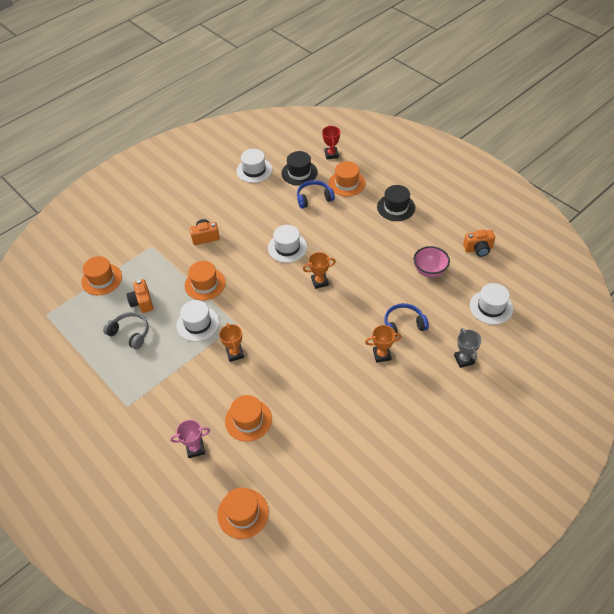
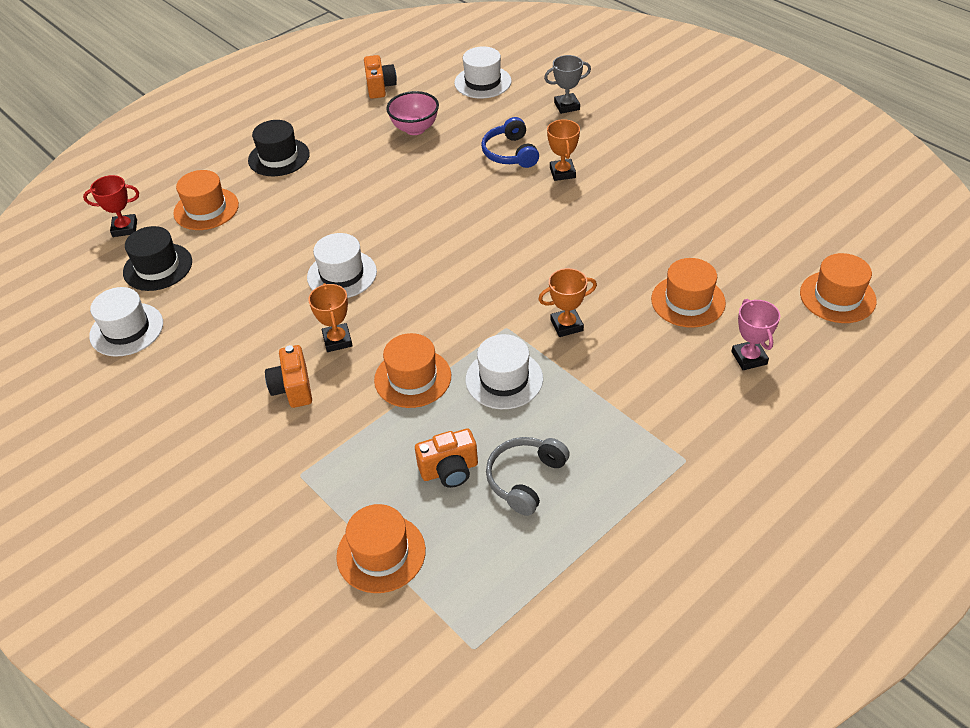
camera: 90 degrees left, 5 degrees down
blue headphones [297,180,335,209] -> none
orange trophy [303,252,336,289] -> orange trophy moved to [308,283,353,352]

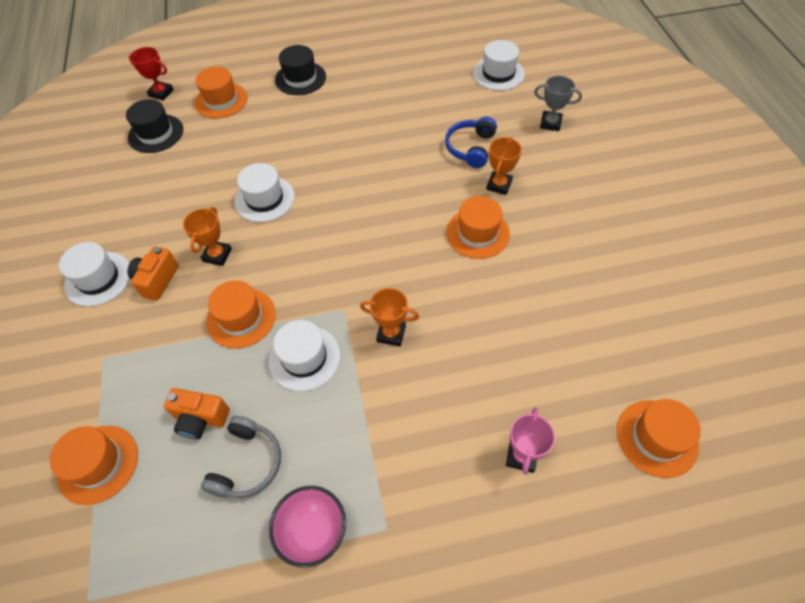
camera: 30 degrees right, 10 degrees up
white hat [89,287,163,357] -> white hat moved to [59,242,130,307]
orange camera [364,55,397,99] -> none
pink bowl [386,91,439,135] -> pink bowl moved to [269,486,346,567]
grey headphones [486,437,570,516] -> grey headphones turned 135 degrees clockwise [201,416,281,498]
orange hat [651,258,726,328] -> orange hat moved to [446,196,510,259]

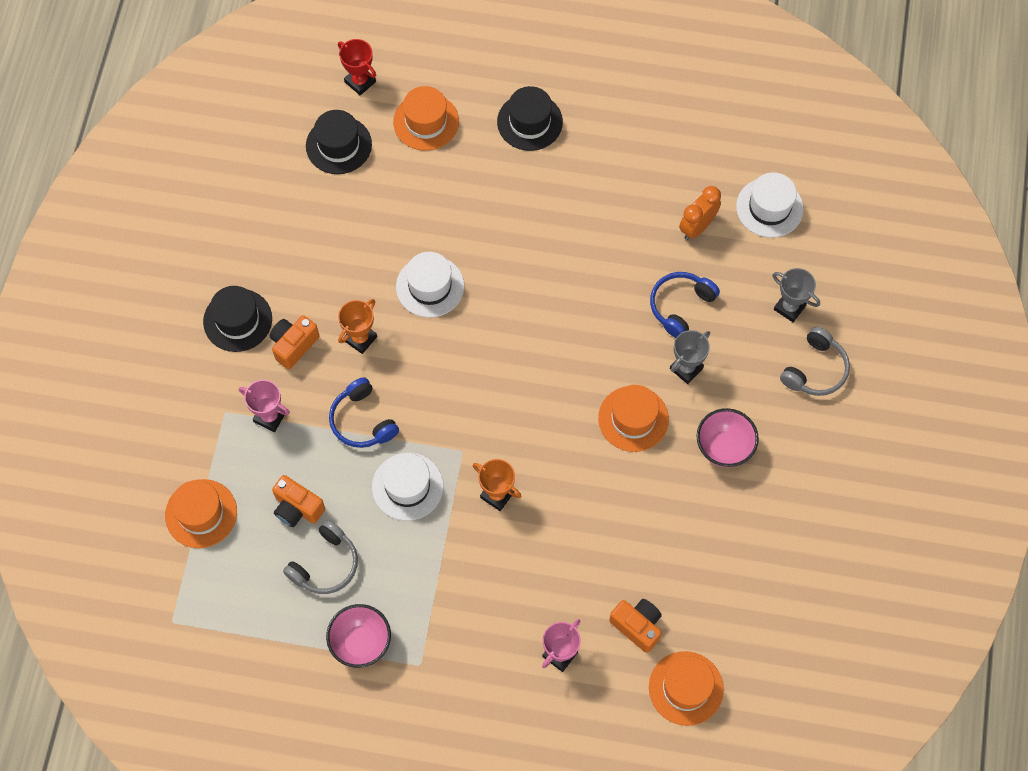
camera: 20 degrees right, 10 degrees up
white hat [59,242,130,307] -> black hat [203,286,272,352]
orange hat [206,280,276,349] -> blue headphones [329,377,399,448]
orange trophy [486,137,522,195] -> grey trophy [670,330,710,384]
none -> pink trophy [239,380,290,432]
none -> orange camera [609,599,662,653]
none -> orange clock [679,186,721,240]
none -> pink bowl [697,408,759,467]
none -> grey headphones [780,327,850,396]

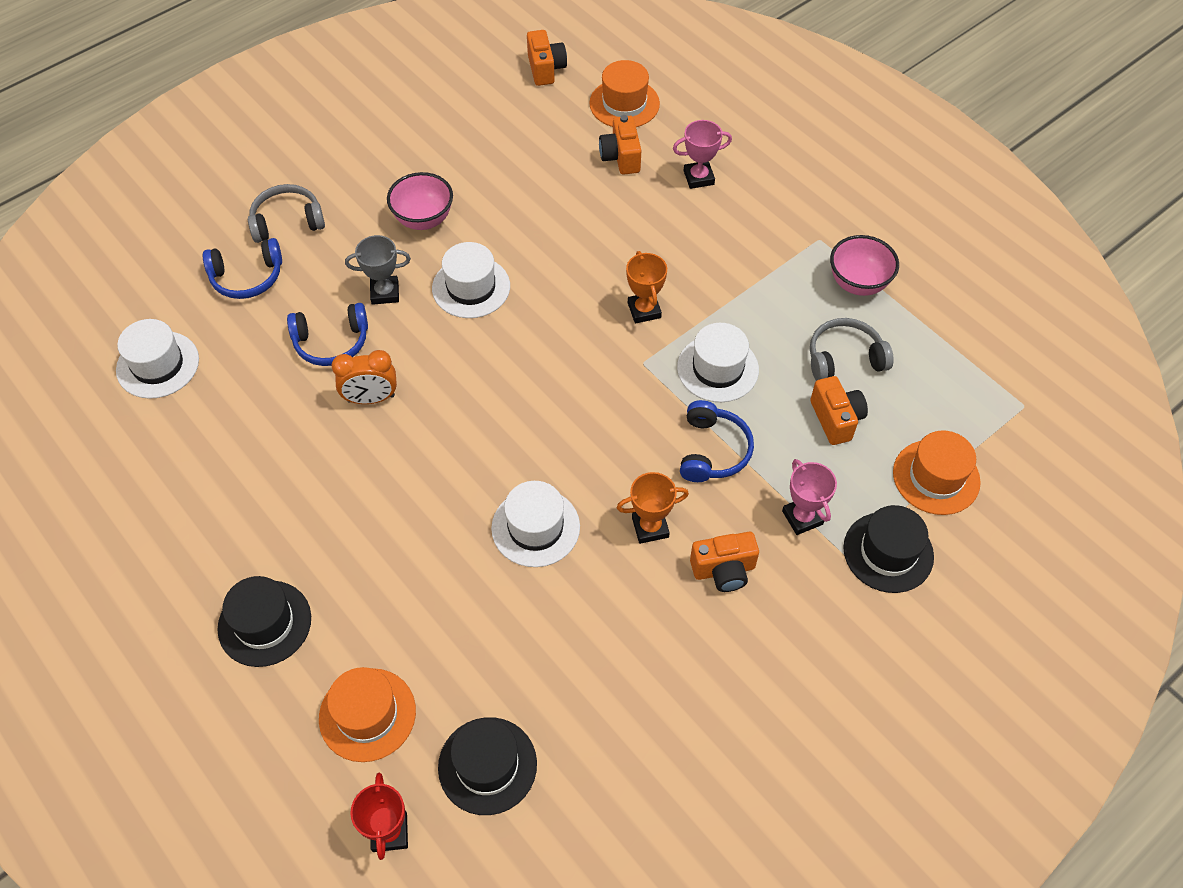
camera: 140 degrees left, 10 degrees down
black hat [203,286,272,352] -> black hat moved to [843,505,934,593]
orange hat [598,385,669,452] -> white hat [432,242,510,318]
orange clock [679,186,721,240] -> orange clock moved to [332,350,397,404]
grey trophy [773,268,820,322] -> blue headphones [203,238,282,299]
none -> orange camera [527,30,567,86]

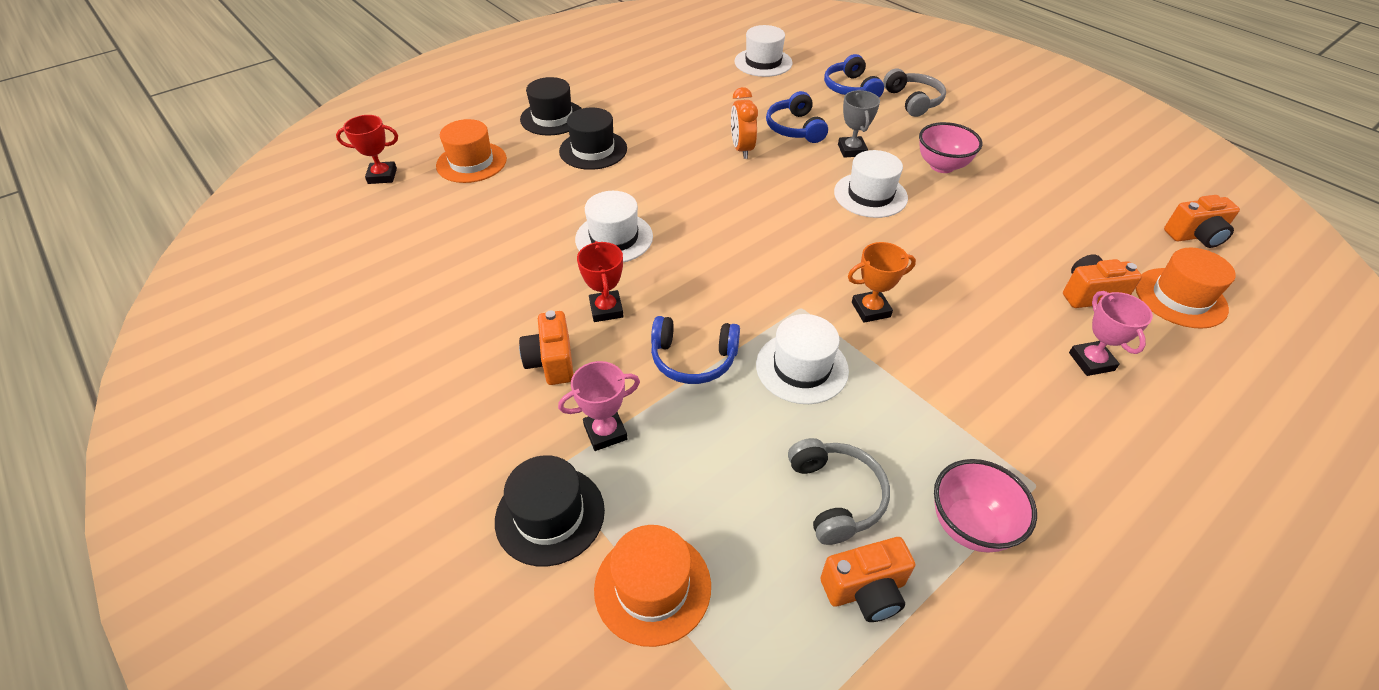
camera: 90 degrees right, 10 degrees down
black hat [438,717,537,815] -> black hat moved to [559,108,627,170]
orange trophy [617,472,689,544] -> red trophy [577,241,624,322]
orange camera [810,376,868,445] -> orange camera moved to [820,537,915,622]

